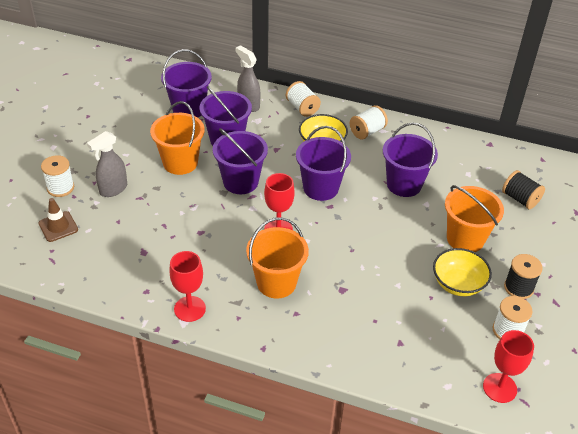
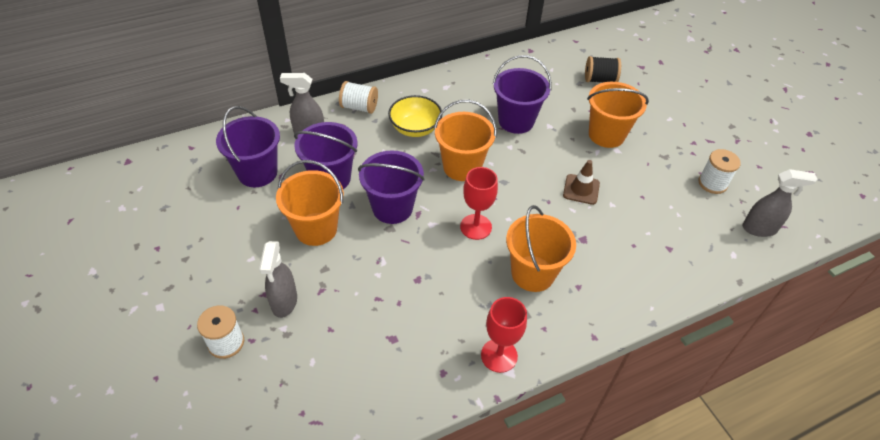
camera: 45 degrees left, 5 degrees up
brown traffic cone [39,198,78,242] -> brown traffic cone moved to [563,160,600,205]
purple bucket [296,126,351,201] -> orange bucket [434,100,497,181]
white spool [350,105,388,140] -> none
yellow bowl [433,248,492,296] -> none
red goblet [483,330,534,403] -> grey spray bottle [742,169,818,237]
black spool [504,254,543,299] -> none

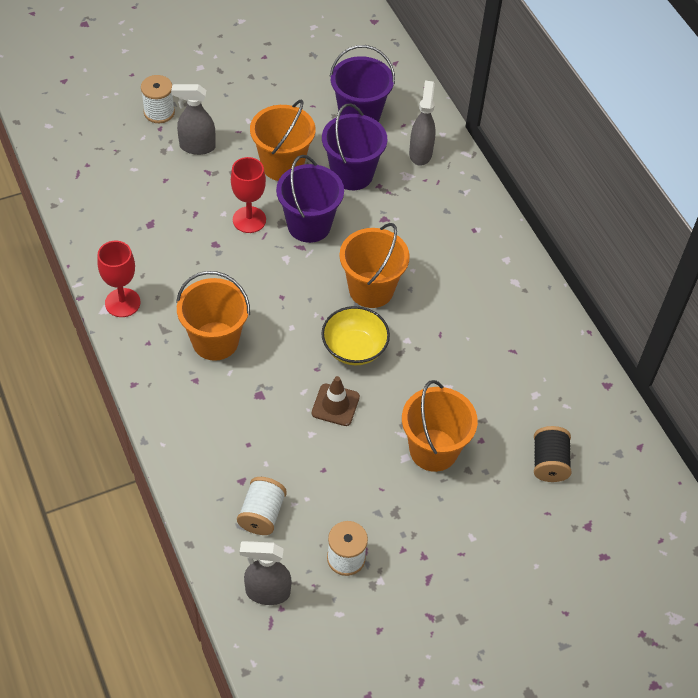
camera: 90 degrees right, 5 degrees up
white spool [339,81,378,114] -> white spool moved to [237,477,287,535]
yellow bowl [388,95,442,137] -> yellow bowl moved to [321,306,390,365]
red goblet [460,167,498,240] -> red goblet moved to [231,157,266,233]
purple bucket [493,55,552,134] -> none
grey spray bottle [742,169,818,237] -> grey spray bottle turned 90 degrees clockwise [240,541,291,605]

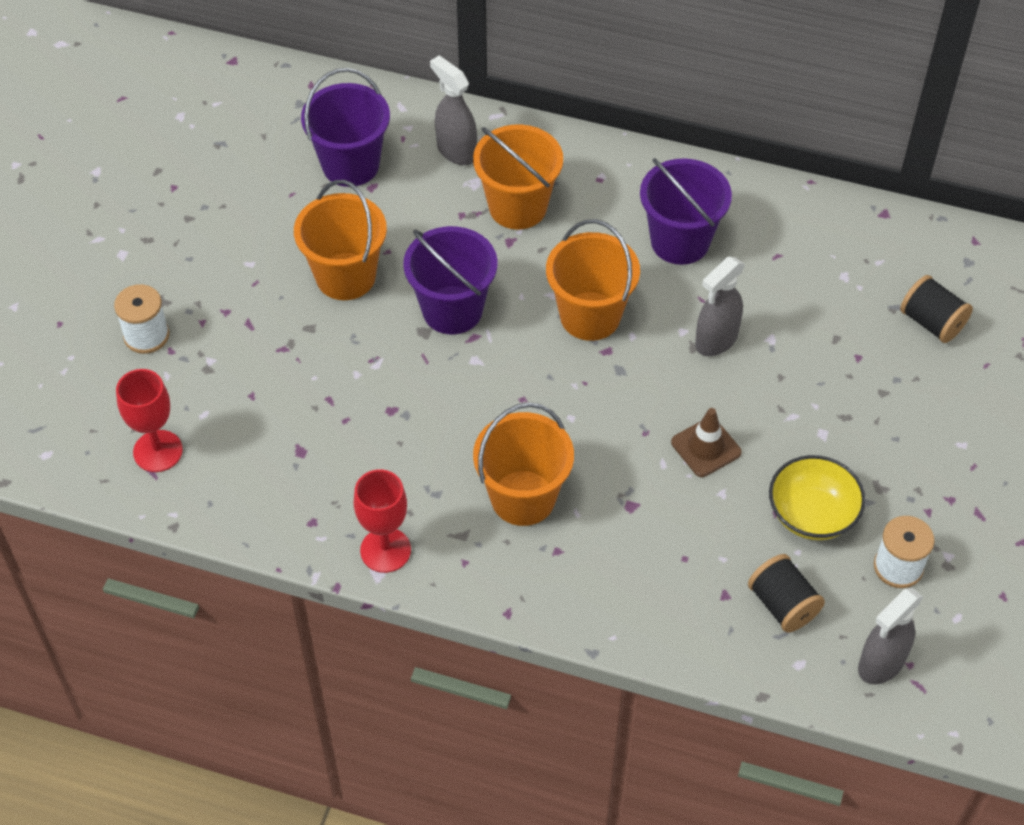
camera: 45 degrees left, 0 degrees up
grey spray bottle [171,84,216,155] -> grey spray bottle moved to [695,257,745,356]
red goblet [231,157,266,233] -> red goblet moved to [116,369,183,472]
white spool [237,477,287,535] -> black spool [748,554,825,632]
yellow bowl [321,306,390,365] -> yellow bowl moved to [769,455,866,540]
purple bucket [322,103,387,190] -> purple bucket moved to [640,158,732,265]
orange bucket [402,380,478,472] -> orange bucket moved to [473,124,563,229]

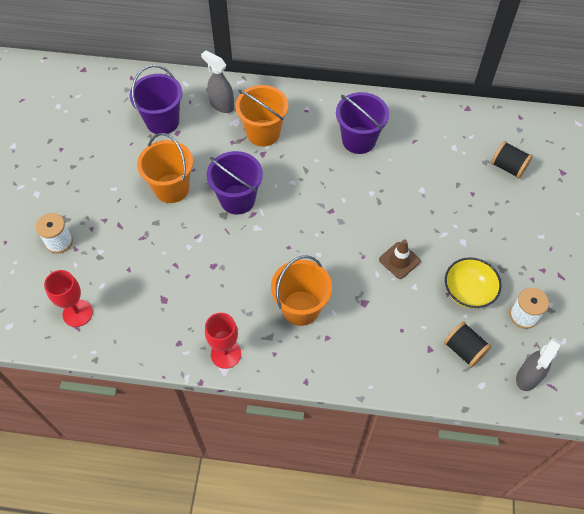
camera: 10 degrees left, 5 degrees up
orange bucket [546,219,640,341] -> none
grey spray bottle [695,257,745,356] -> none

